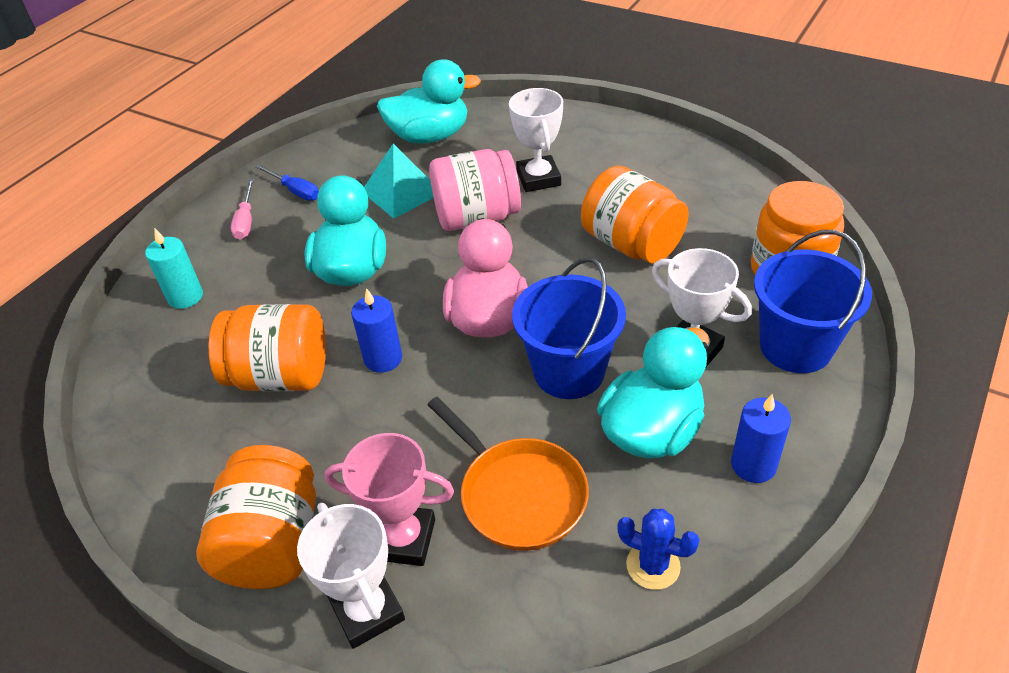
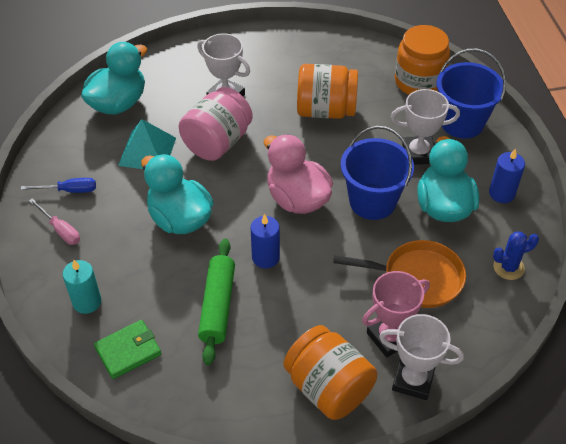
camera: 45 degrees left, 5 degrees up
orange jar [209,304,326,391] -> green rolling pin [198,238,235,365]
none -> green wallet [94,320,161,379]

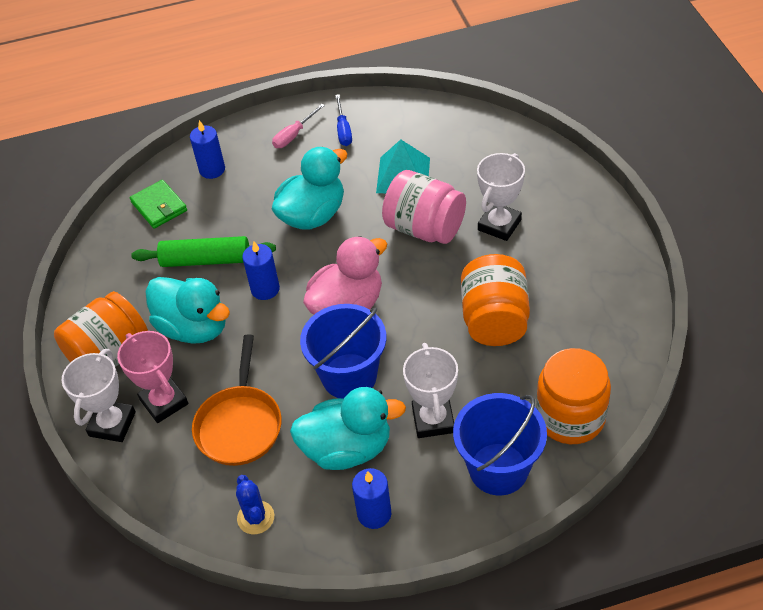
camera: 90 degrees right, 0 degrees up
turquoise candle [63,260,101,314] -> blue candle [190,120,225,179]
turquoise duck [81,42,147,114] -> turquoise duck moved to [145,277,230,344]

